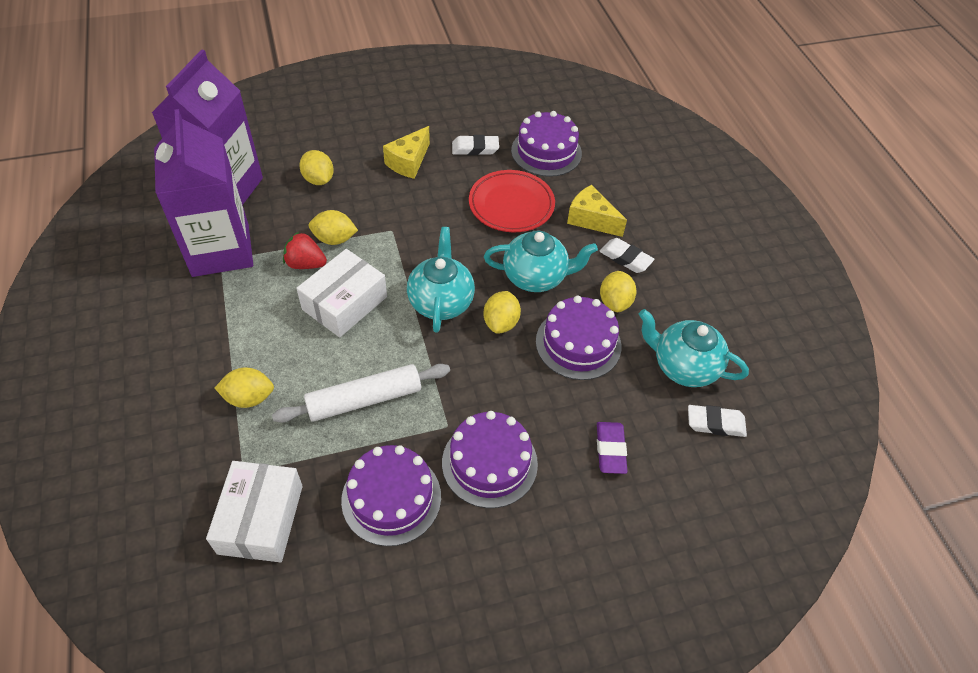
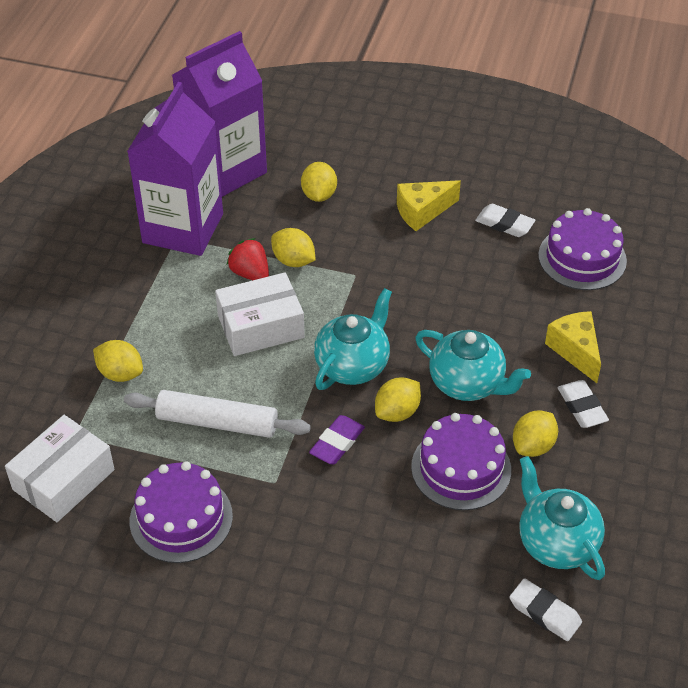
camera: 35 degrees right, 5 degrees down
purple cake [442,411,538,508] -> none
red plate [469,170,555,232] -> none
purple eraser [597,422,627,474] -> purple eraser moved to [309,415,365,465]

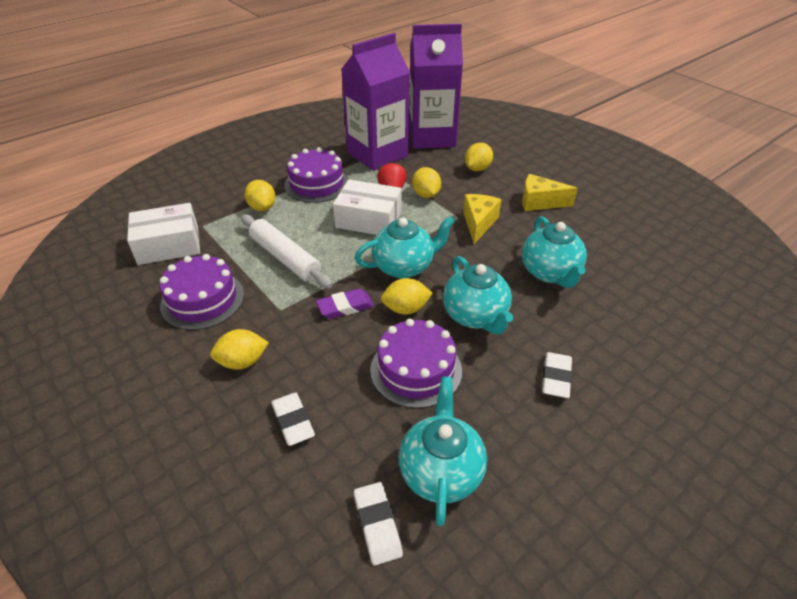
camera: 35 degrees right, 5 degrees down
white eraser [475,204,535,237] -> white eraser moved to [271,393,315,446]
yellow lemon [513,411,558,457] -> yellow lemon moved to [210,329,269,370]
purple cake [538,208,627,290] -> purple cake moved to [284,147,348,203]
yellow cheese [545,311,601,383] -> yellow cheese moved to [463,194,501,244]
none -> turquoise teapot [522,216,587,288]

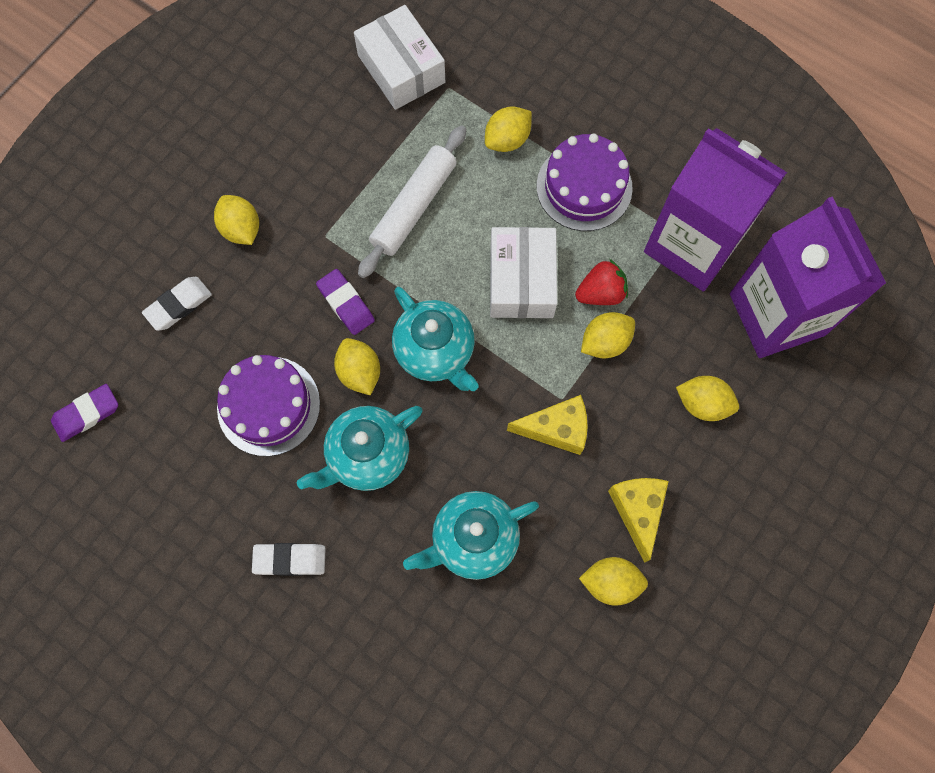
camera: 75 degrees right, 30 degrees up
purple cake [160,254,244,330] -> none
white eraser [354,482,403,566] -> purple eraser [51,384,118,442]
turquoise teapot [399,376,487,526] -> none
none -> yellow lemon [579,557,648,606]

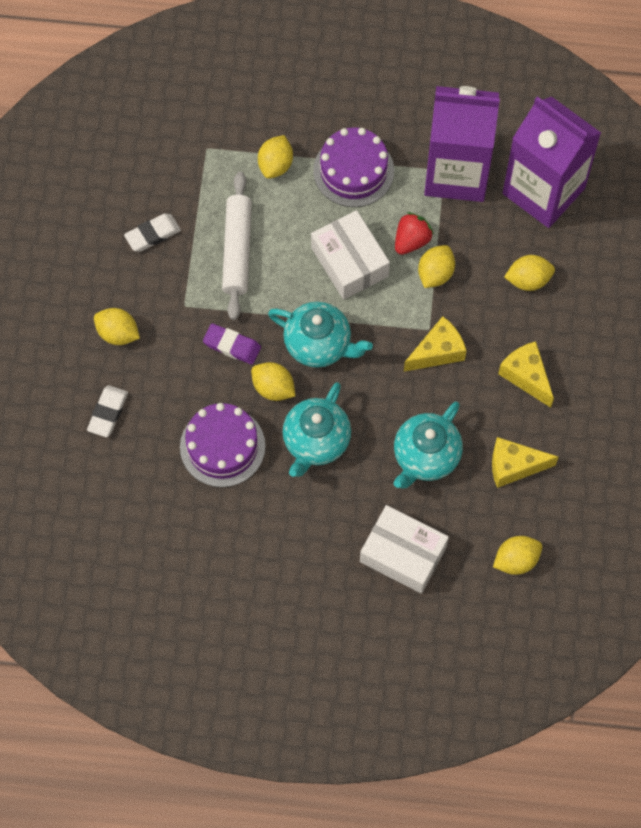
camera: 30 degrees left, 5 degrees down
purple eraser [51,384,118,442] -> none
white eraser [252,543,326,576] -> white eraser moved to [124,213,181,252]
white box [354,5,445,110] -> white box moved to [360,505,449,594]
yellow lemon [579,557,648,606] -> yellow lemon moved to [493,536,542,575]
none -> yellow cheese [492,437,559,488]

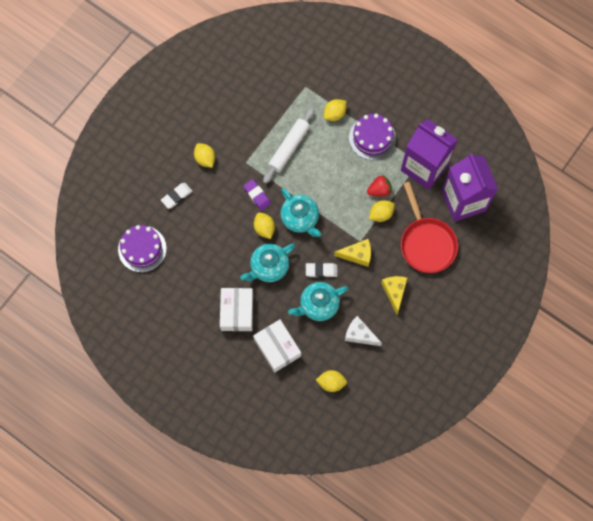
camera: 30 degrees right, 5 degrees up
white eraser [124,213,181,252] -> white eraser moved to [306,263,338,278]
purple cake [180,403,265,487] -> purple cake moved to [118,225,167,272]
white box [311,210,390,300] -> white box moved to [220,288,253,331]
yellow cheese [492,437,559,488] -> white cheese [345,316,382,346]
yellow lemon [504,255,555,291] -> red pan [401,182,458,273]

